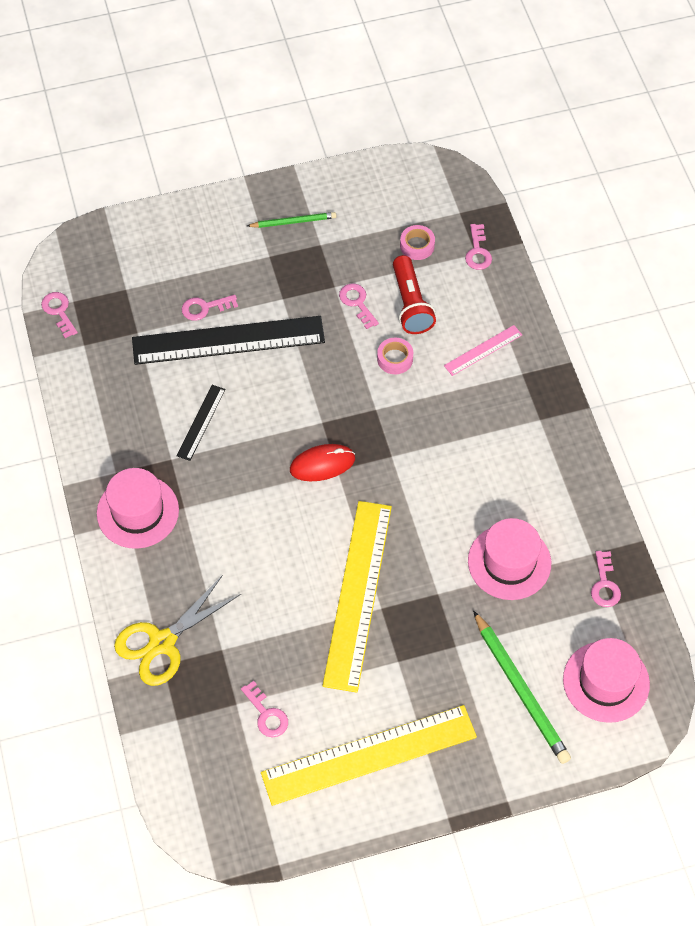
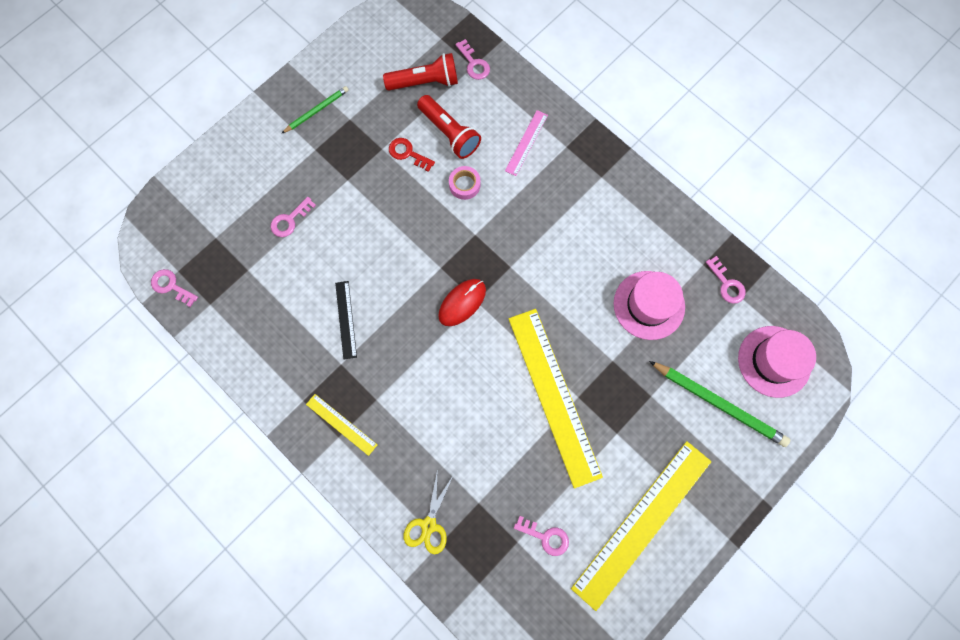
camera: 30 degrees left, 15 degrees up
pink hat [97,468,179,549] -> yellow ruler [306,394,377,456]
yellow scissors [114,575,241,686] -> yellow scissors [404,469,453,554], size x0.66
black ruler [132,316,325,365] -> none
pink key [339,283,379,329] -> red key [389,138,435,172]
pink tape [400,225,435,260] -> red flashlight [383,53,458,91]

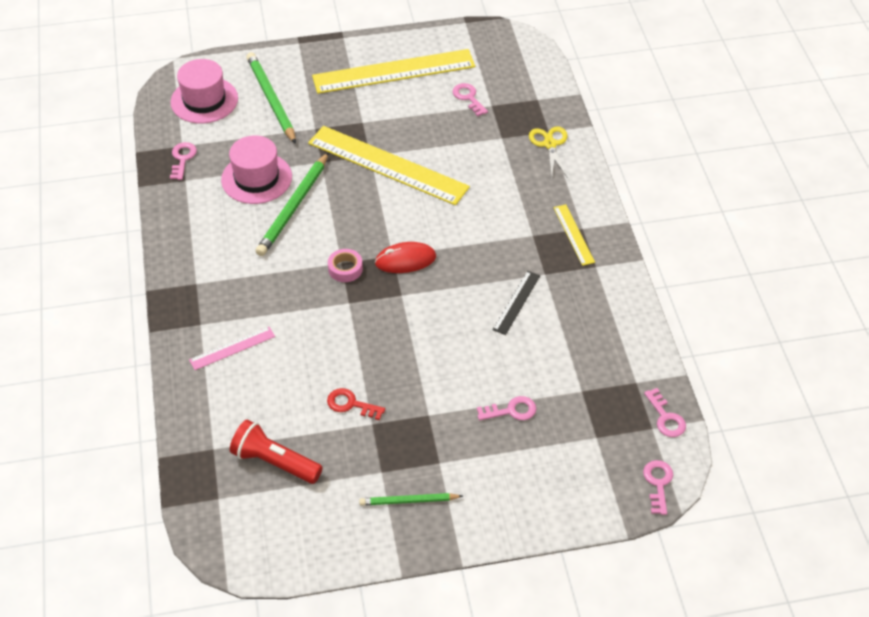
camera: 145 degrees left, 25 degrees down
red key [389,138,435,172] -> red key turned 135 degrees clockwise [327,388,385,420]
yellow scissors [404,469,453,554] -> yellow scissors turned 60 degrees counterclockwise [529,126,568,178]
red flashlight [417,95,481,159] -> none
pink tape [449,166,481,200] -> pink tape moved to [328,249,363,282]
pink key [455,39,490,80] -> pink key moved to [643,460,673,515]
yellow ruler [509,309,603,488] -> yellow ruler turned 75 degrees counterclockwise [308,126,470,205]
none -> green pencil [256,152,329,256]

